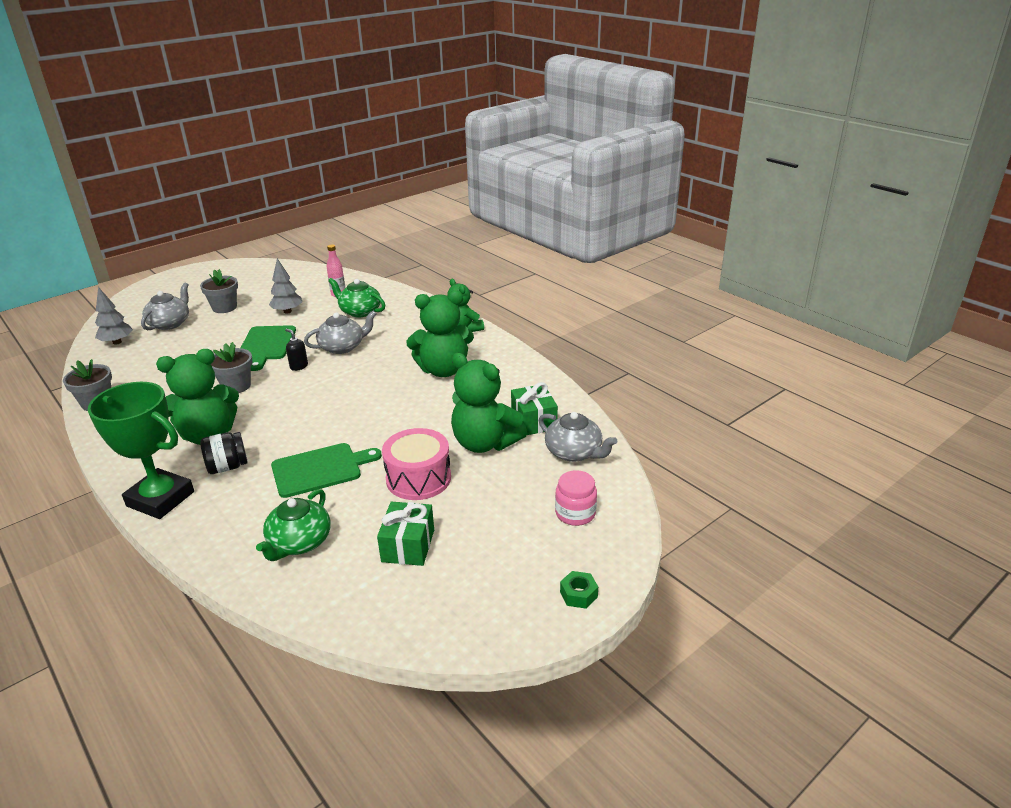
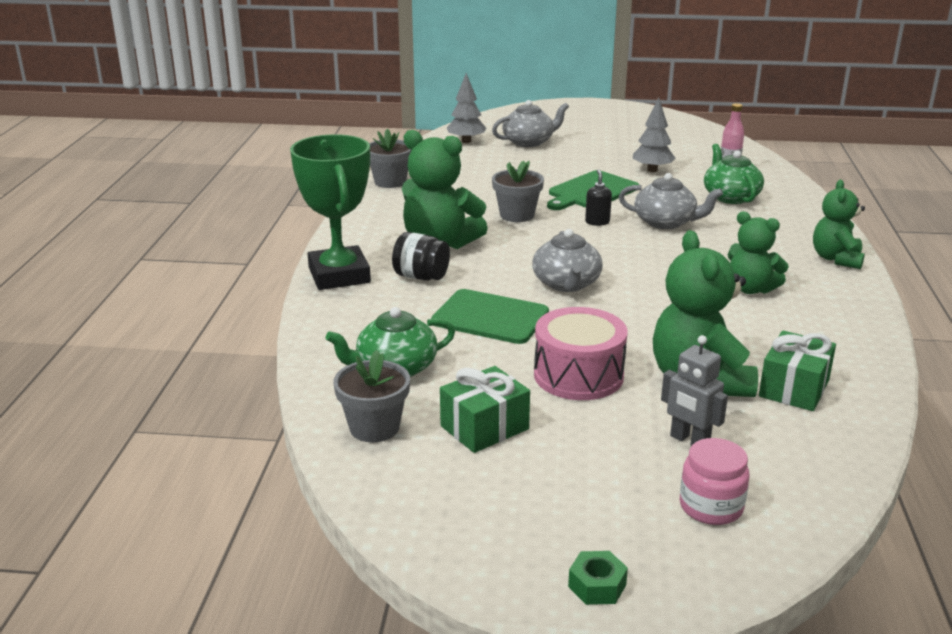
camera: 45 degrees right, 5 degrees down
grey flower pot [200,269,238,313] -> grey flower pot moved to [333,350,410,442]
green teddy bear [406,290,474,377] -> green teddy bear [728,212,789,294], size x0.64
grey teapot [539,412,617,462] -> grey teapot moved to [532,229,603,292]
none -> grey robot [661,335,728,446]

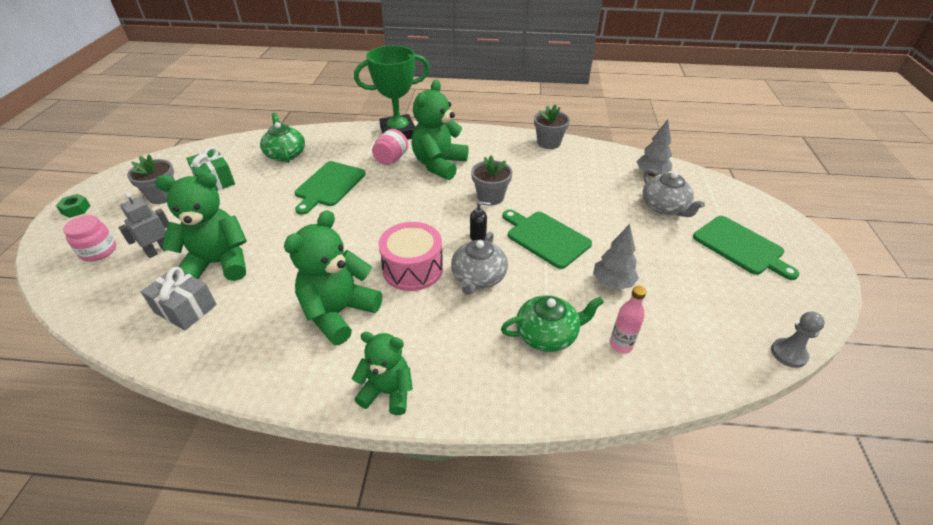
camera: 90 degrees right, 15 degrees up
grey flower pot [333,350,410,442] -> grey flower pot moved to [127,154,174,204]
black jar [392,232,450,281] -> pink jar [372,129,408,165]
grey teapot [532,229,603,292] -> none
pink drum [534,307,628,400] -> pink drum moved to [378,222,443,291]
green teddy bear [728,212,789,294] -> green teddy bear [284,210,382,345], size x1.57
green gift [759,330,836,411] -> grey gift [141,267,217,330]
none -> green cutting board [693,216,799,280]
none -> grey pawn [771,312,825,368]

